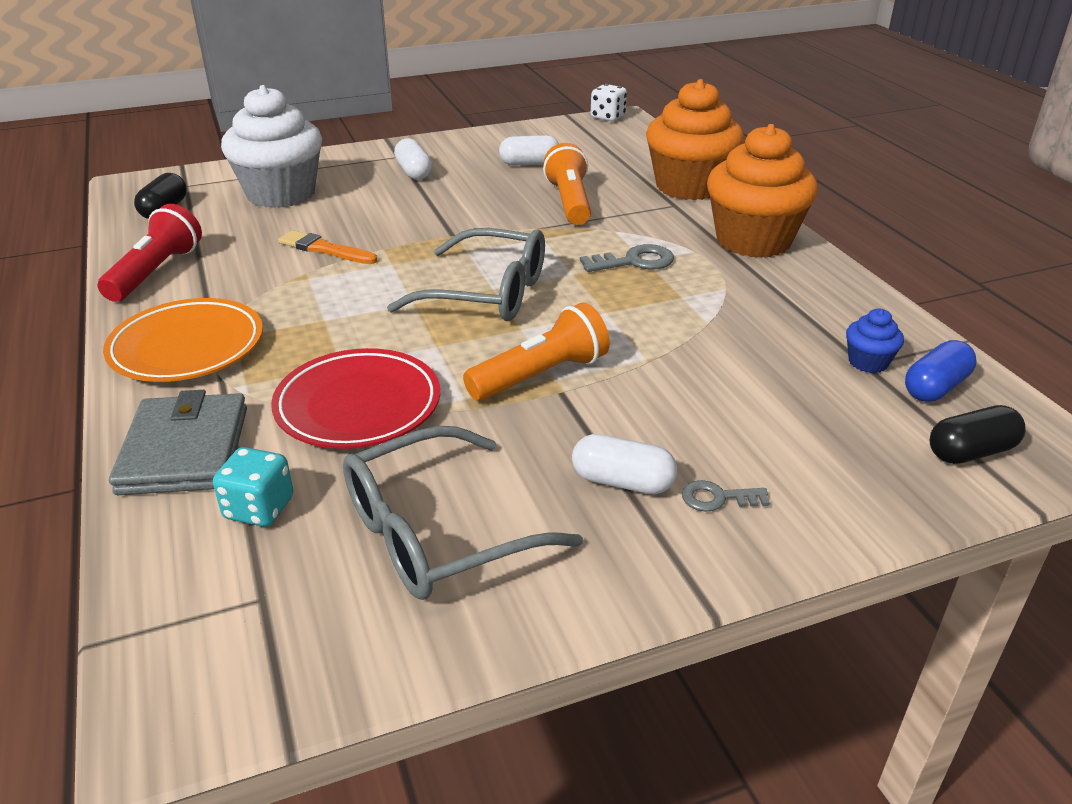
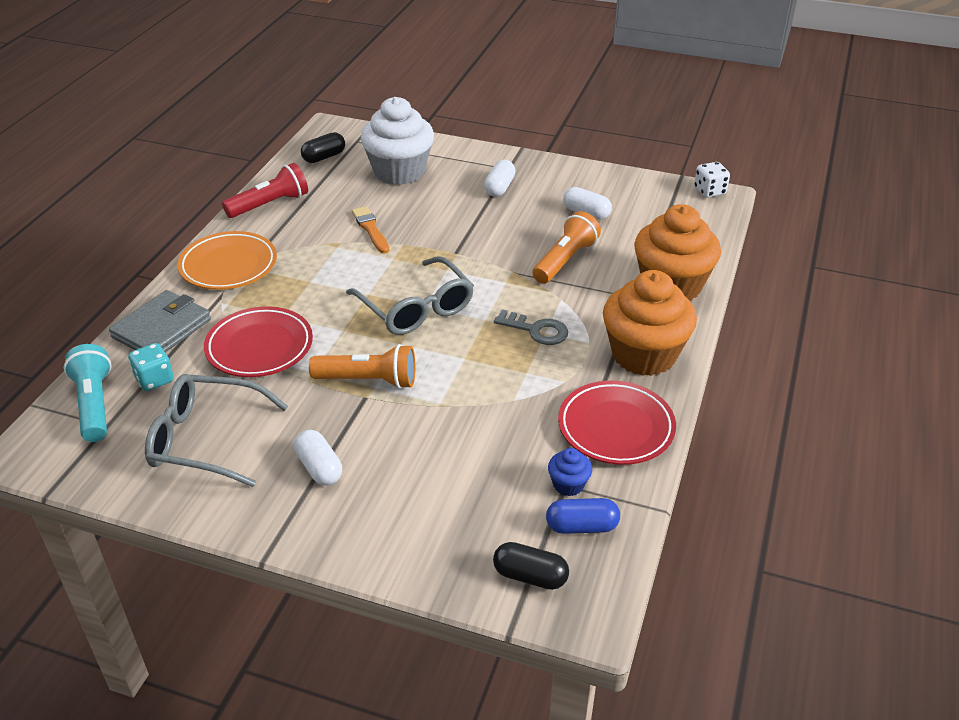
camera: 40 degrees right, 5 degrees up
grey key [682,480,770,511] -> none
none -> turquoise flashlight [64,344,112,442]
none -> red plate [558,381,676,465]

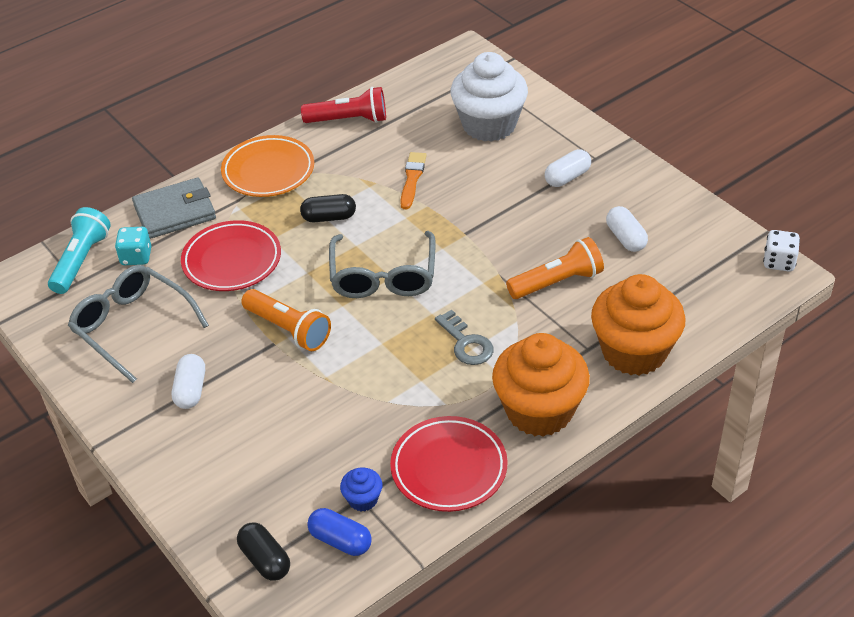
camera: 35 degrees right, 5 degrees up
black capsule [301,132,345,163] -> black capsule moved to [300,194,356,222]

